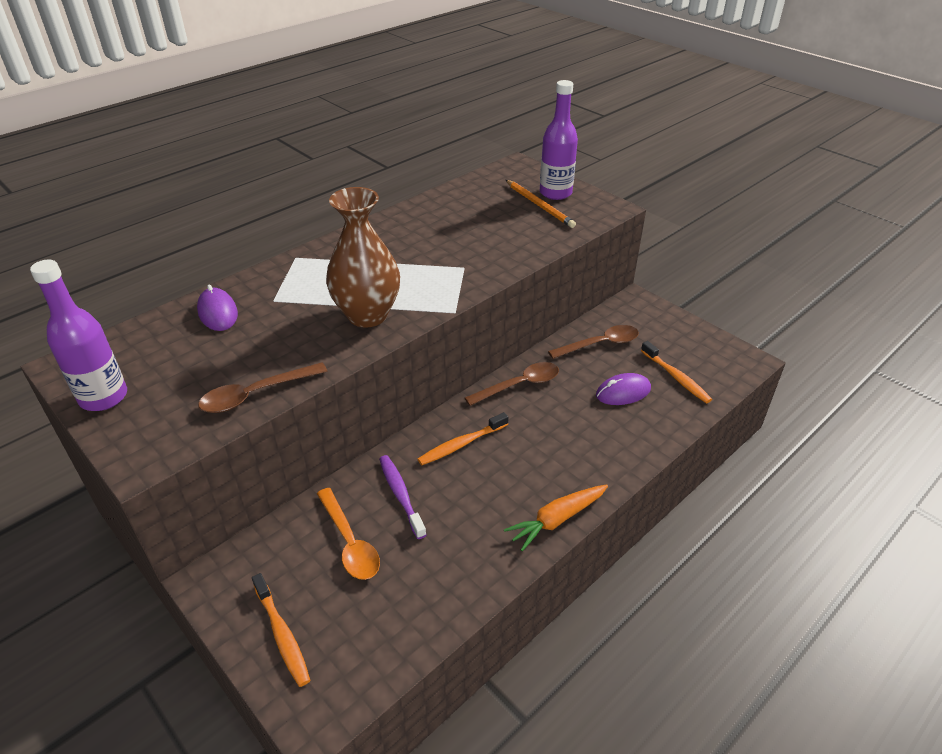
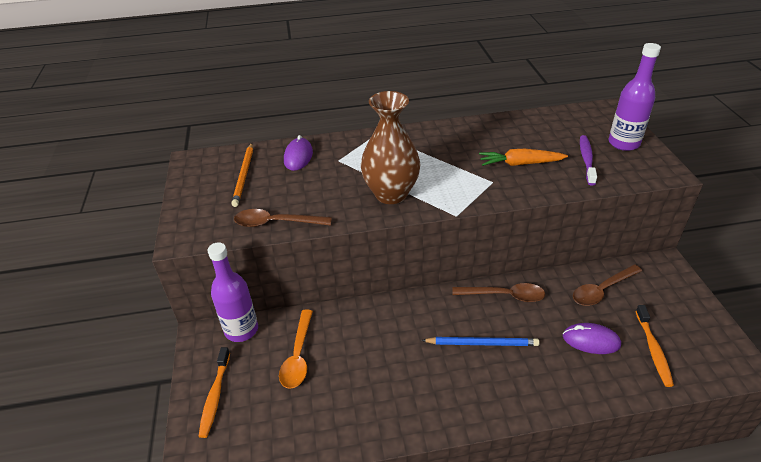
camera: 35 degrees right, 0 degrees up
purple bottle [30,260,127,411] -> purple bottle moved to [207,242,258,342]
purple toothbrush [379,455,426,539] -> purple toothbrush moved to [580,135,597,186]
orange toothbrush [418,412,509,465] -> none
orange carrot [504,485,608,551] -> orange carrot moved to [479,149,568,166]
orange pencil [506,180,576,228] -> orange pencil moved to [231,143,253,207]
brown spoon [548,325,639,359] -> brown spoon turned 135 degrees clockwise [573,264,642,306]
none -> blue pencil [421,337,540,346]

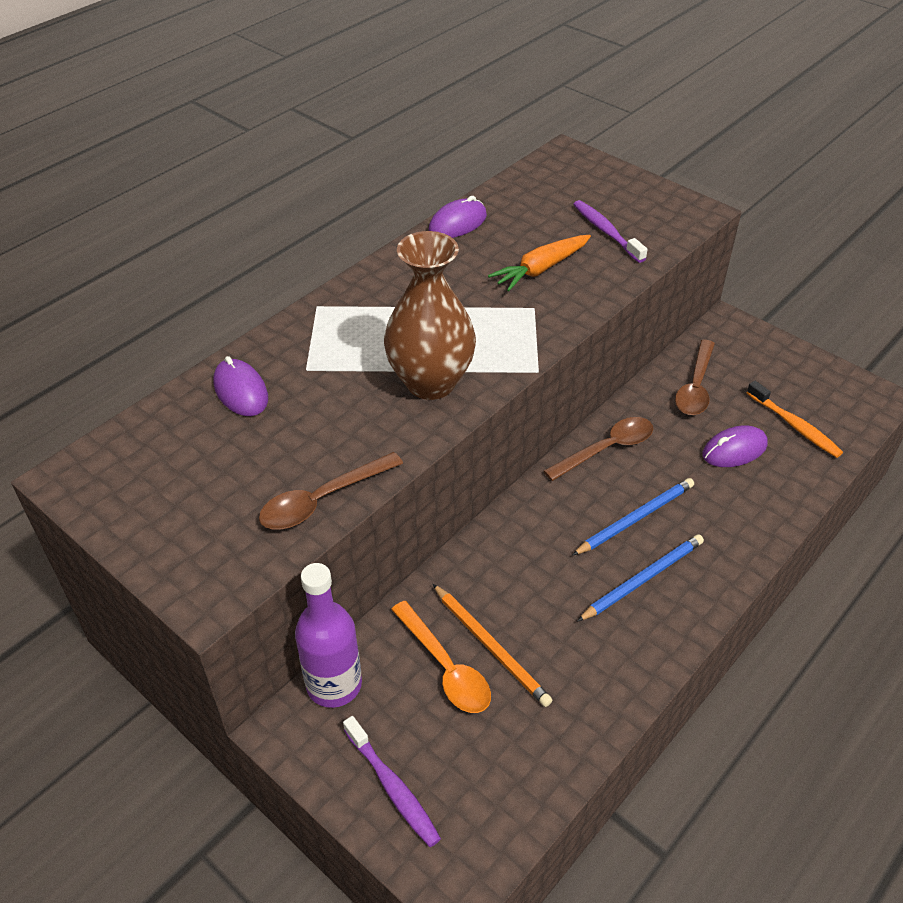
camera: 40 degrees left, 5 degrees up
orange toothbrush [198,347,230,438] -> purple toothbrush [343,716,441,847]
orange pencil [231,143,253,207] -> orange pencil moved to [433,584,552,707]
purple bottle [608,43,661,151] -> none
none -> purple mouse [429,196,487,238]
none -> blue pencil [577,534,704,622]

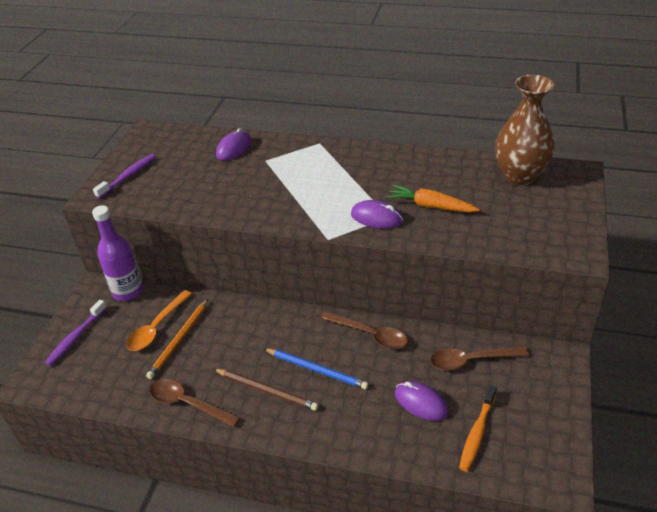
camera: 65 degrees right, 5 degrees down
brown spoon [259,452,403,529] -> brown spoon moved to [150,379,241,427]
brown vase [384,231,476,400] -> brown vase moved to [495,75,555,185]
purple mouse [429,196,487,238] -> purple mouse moved to [351,200,403,229]
purple toothbrush [573,200,648,263] -> purple toothbrush moved to [93,154,156,199]
blue pencil [577,534,704,622] -> brown pencil [214,369,319,411]

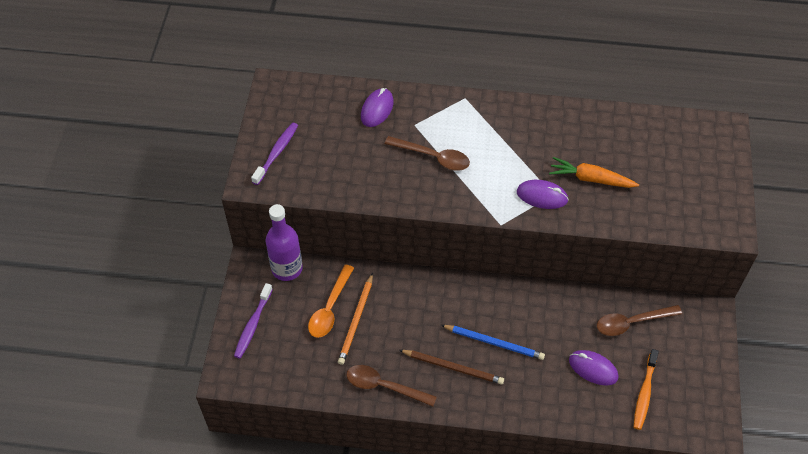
camera: 10 degrees left, 15 degrees up
brown spoon [321,311,408,349] -> brown spoon moved to [385,136,470,171]
brown vase [495,75,555,185] -> none

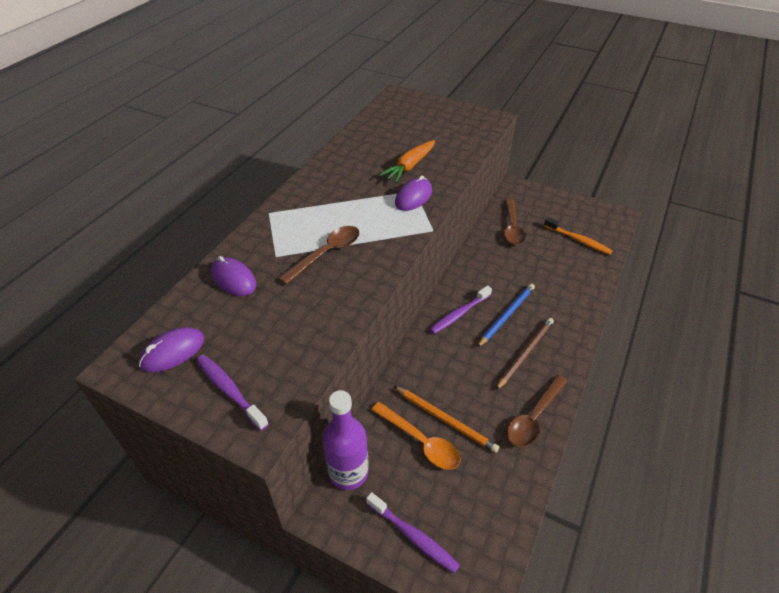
camera: 70 degrees left, 10 degrees down
purple mouse [569,350,618,386] -> purple mouse moved to [139,327,205,372]
none -> purple toothbrush [429,285,492,334]

